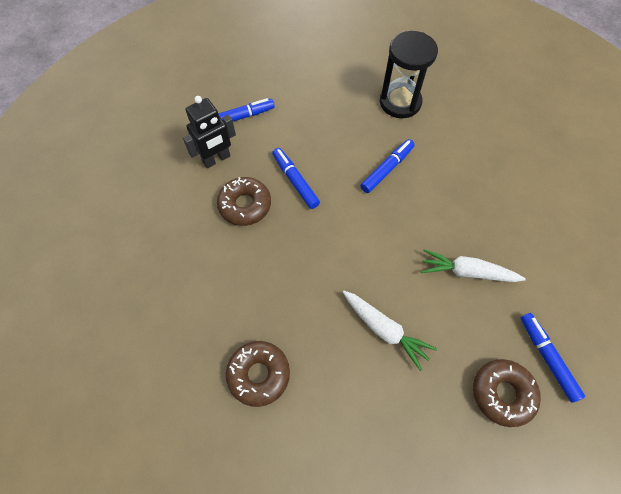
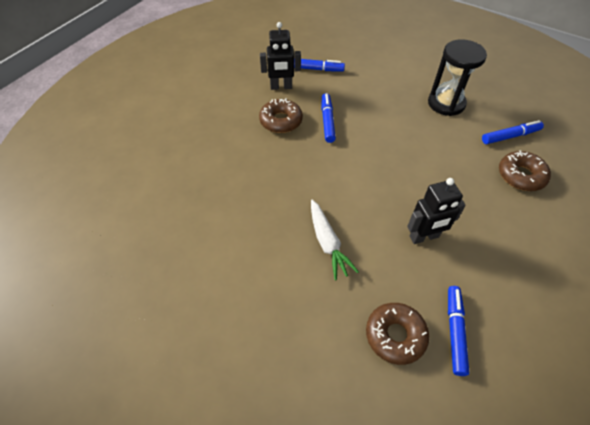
camera: 30 degrees right, 10 degrees down
brown donut [226,341,290,407] -> brown donut moved to [499,150,551,191]
blue marker [360,139,415,193] -> blue marker moved to [482,120,544,144]
white carrot [421,249,526,282] -> black robot [407,178,466,244]

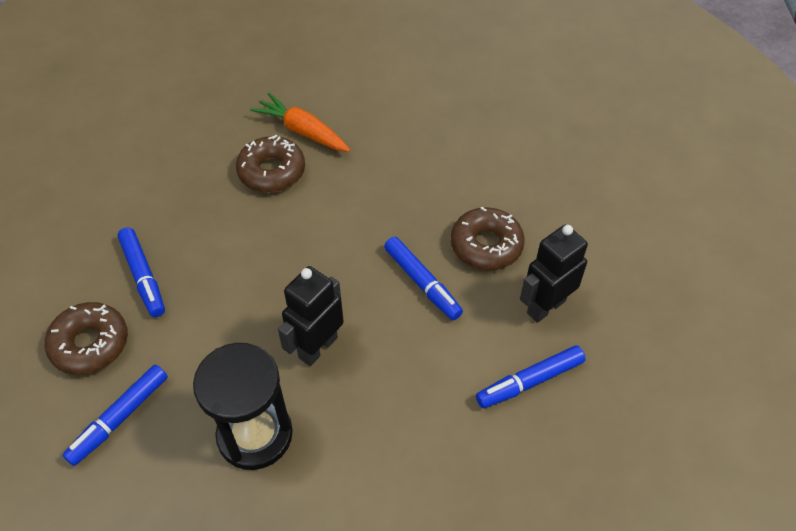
camera: 145 degrees right, 0 degrees up
white carrot [311,200,359,280] -> orange carrot [250,93,350,152]
brown donut [366,303,429,365] -> brown donut moved to [236,135,305,193]
black robot [407,178,466,244] -> black robot moved to [278,266,344,366]
blue marker [448,286,469,376] -> blue marker moved to [118,227,165,317]

